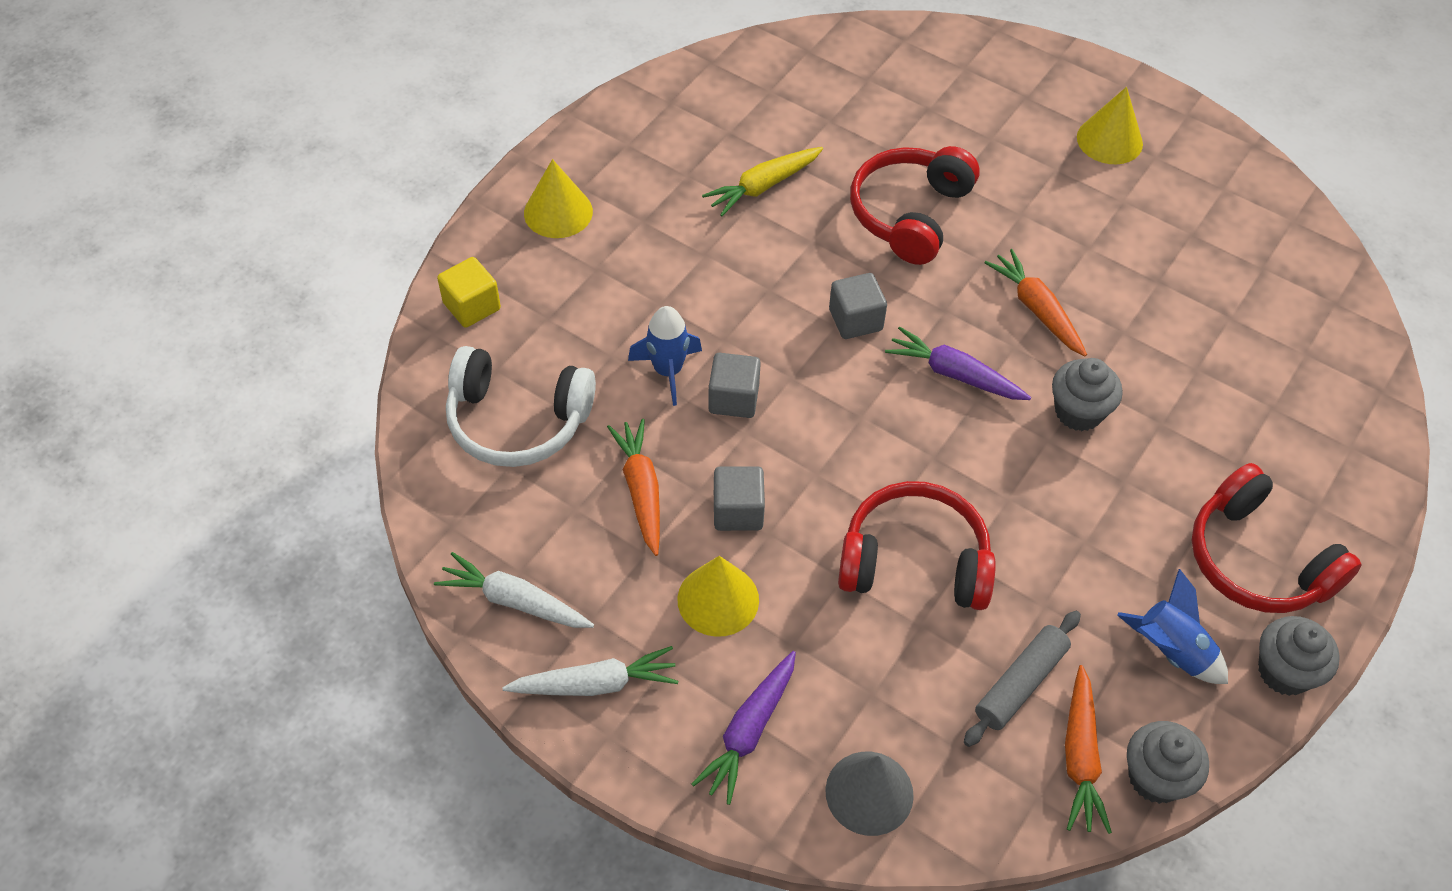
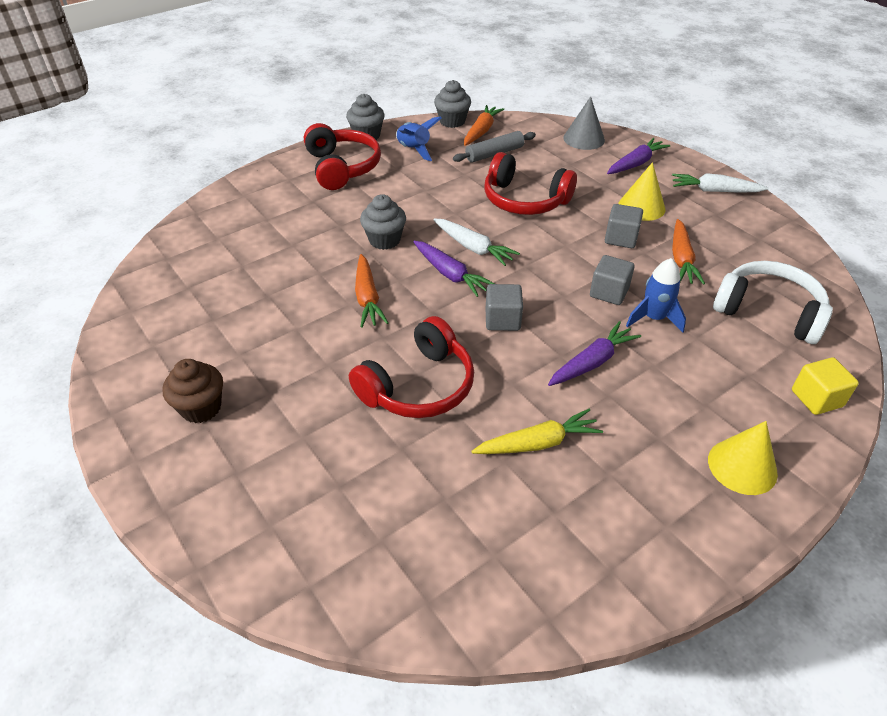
camera: 160 degrees left, 10 degrees down
white carrot [434,552,594,628] -> white carrot moved to [433,218,520,266]
yellow cone [1077,87,1143,164] -> brown cupcake [162,359,223,423]
none -> purple carrot [548,321,641,386]

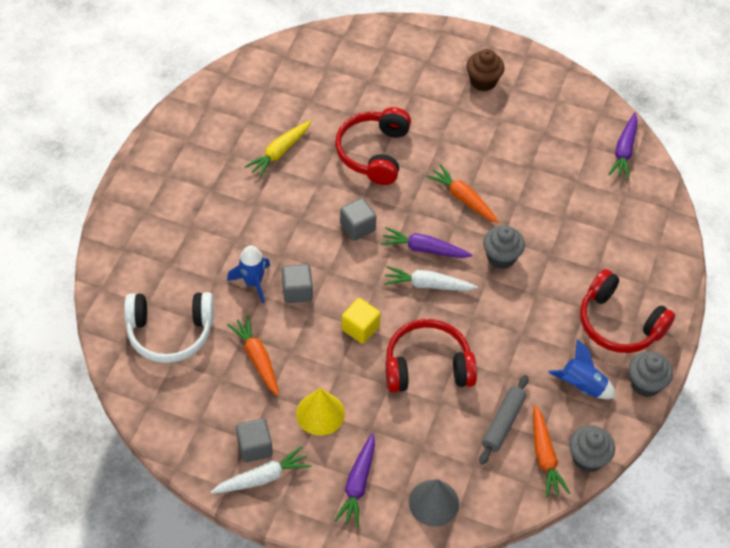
camera: 145 degrees right, 10 degrees up
purple carrot [548,321,641,386] -> purple carrot moved to [608,113,638,180]
grey cube [605,204,643,248] -> grey cube moved to [236,418,273,463]
yellow cone [708,421,778,495] -> none
yellow cube [792,357,859,415] -> yellow cube moved to [342,298,381,344]

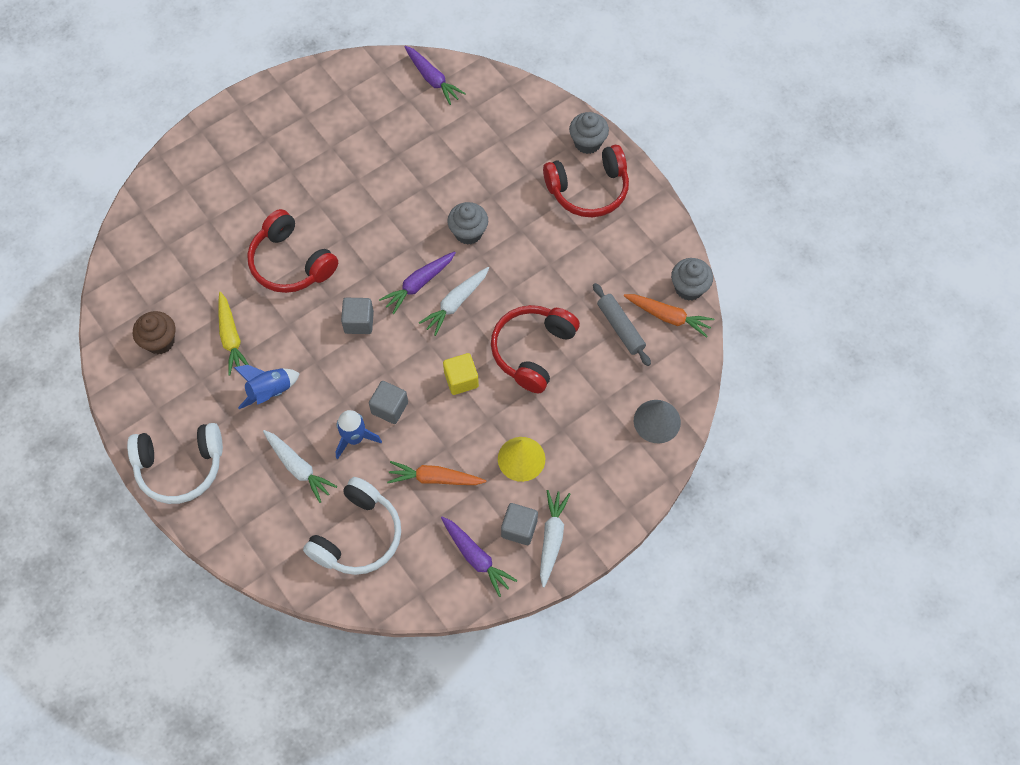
camera: 55 degrees left, 10 degrees up
purple carrot [334,433,375,527] -> purple carrot moved to [441,516,517,597]
orange carrot [426,164,499,223] -> none
brown cupcake [467,49,504,91] -> brown cupcake moved to [133,311,175,354]
blue rocket [548,339,616,399] -> blue rocket moved to [234,365,300,409]
grey cupcake [629,351,673,397] -> grey cupcake moved to [569,112,609,154]
none -> white headphones [127,423,223,504]
none -> white carrot [263,430,337,503]

